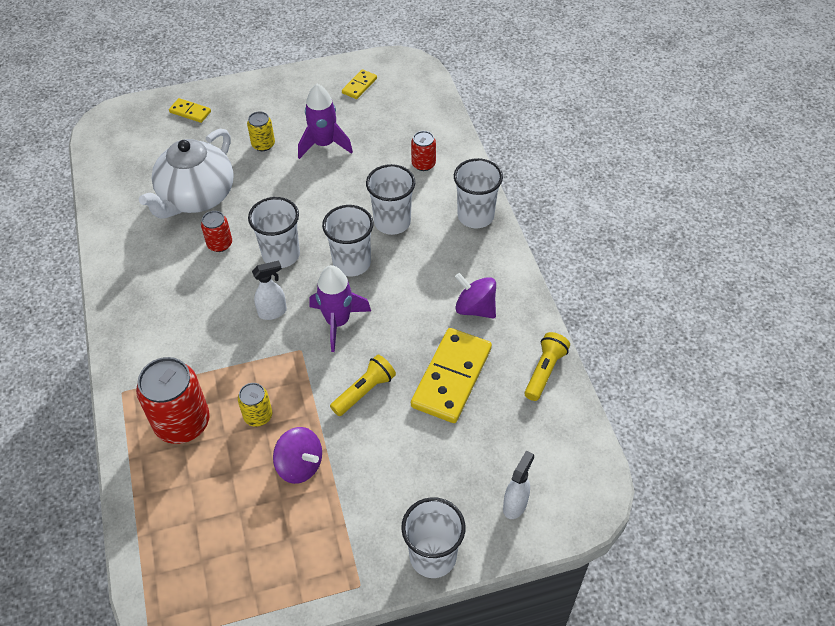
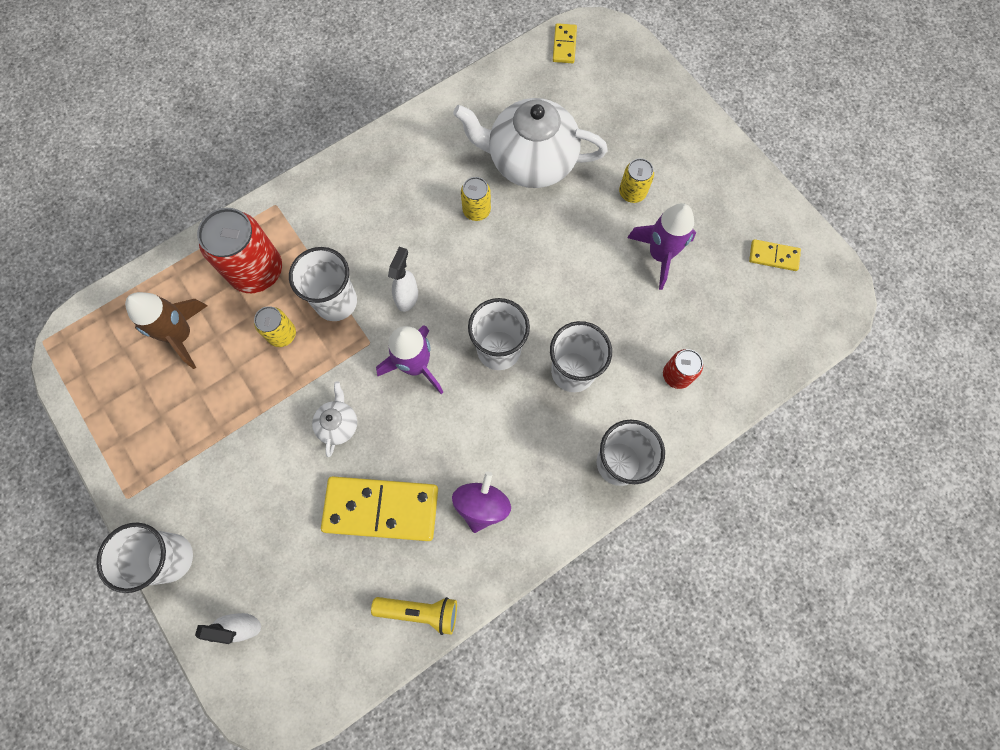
camera: 70 degrees right, 20 degrees up
yellow domino [169,98,211,123] -> yellow domino moved to [553,23,577,63]
red can [201,211,232,252] -> yellow can [461,177,491,221]
white cup [248,197,300,268] -> white cup moved to [289,247,357,321]
white spray bottle [252,261,287,320] -> white spray bottle turned 120 degrees counterclockwise [388,247,418,312]
purple spinning top [273,427,322,484] -> none
yellow flashlight [330,355,396,416] -> white teapot [312,381,357,457]
none -> brown rocket [125,292,208,369]

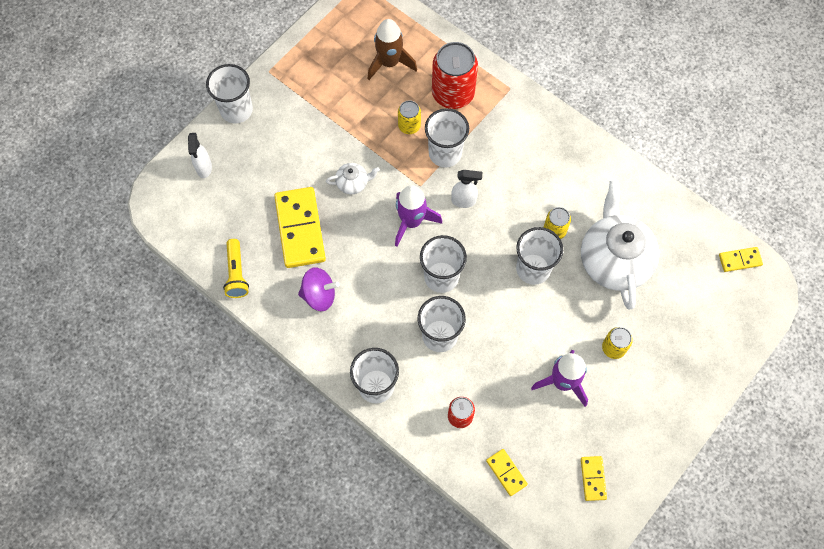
camera: 75 degrees right, 5 degrees down
none -> yellow domino [486,449,528,496]
none -> white cup [516,227,563,285]

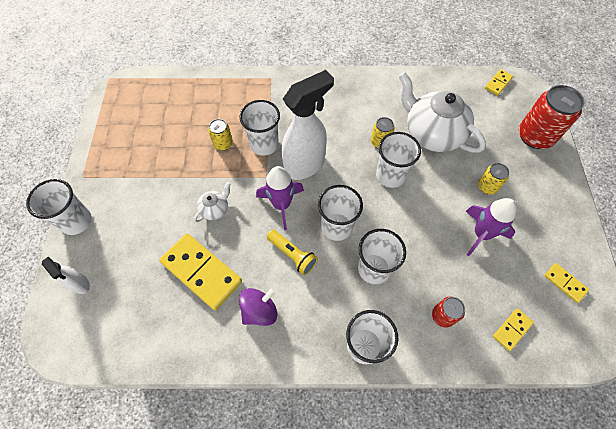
camera: 40 degrees left, 5 degrees down
yellow flashlight [223,239,249,298] -> yellow flashlight moved to [267,230,318,275]
brown rocket [367,19,417,80] -> none
red can [432,42,478,109] -> red can moved to [519,85,584,149]
white spray bottle [451,170,482,208] -> white spray bottle [281,70,334,180], size x2.08
yellow domino [486,449,528,496] -> yellow domino turned 60 degrees counterclockwise [493,308,534,351]

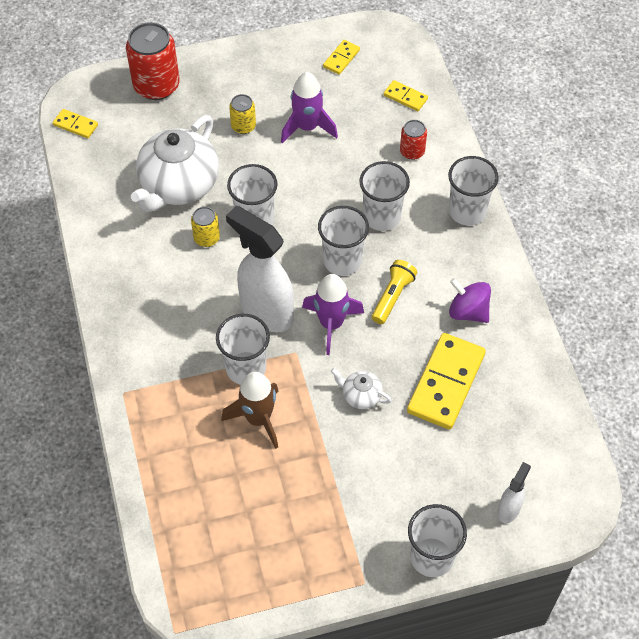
camera: 105 degrees left, 5 degrees down
yellow can [208,119,233,150] -> brown rocket [221,372,278,449]

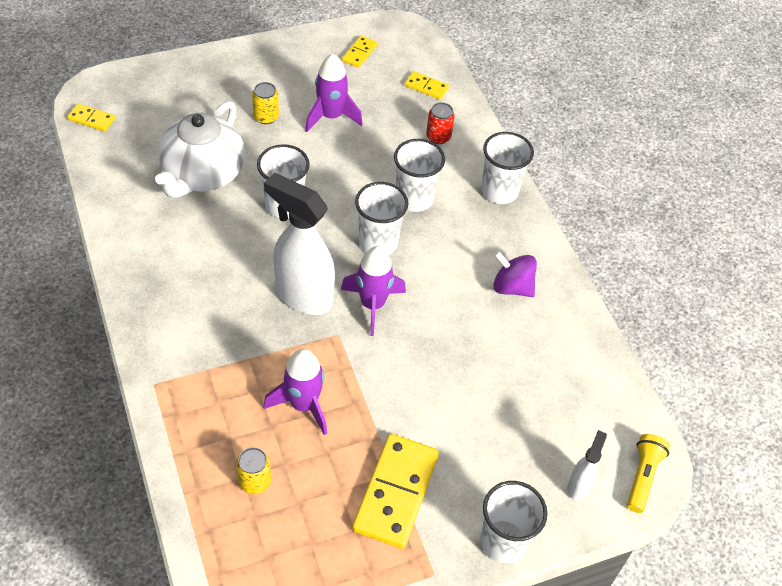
camera: 10 degrees left, 5 degrees down
red can [126,22,180,100] -> none
yellow can [191,207,220,247] -> yellow can moved to [236,447,271,494]
white cup [216,314,270,385] -> none
brown rocket [221,372,278,449] -> purple rocket [263,349,327,435]
white teapot [331,368,392,409] -> none
yellow flashlight [372,260,417,324] -> yellow flashlight moved to [627,434,670,513]
yellow domino [407,333,486,430] -> yellow domino moved to [352,434,439,549]

